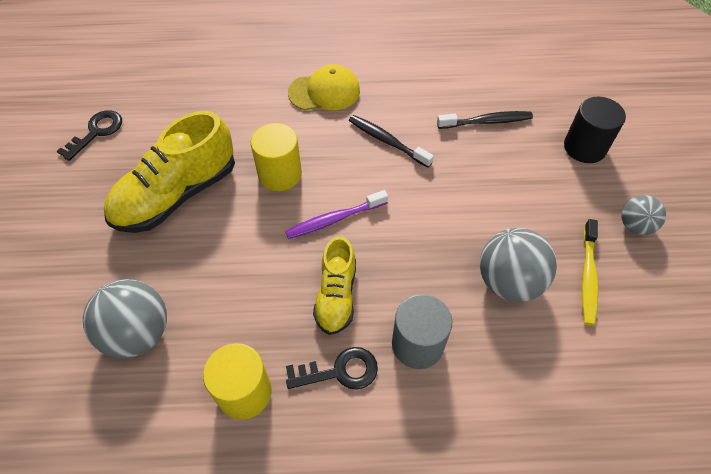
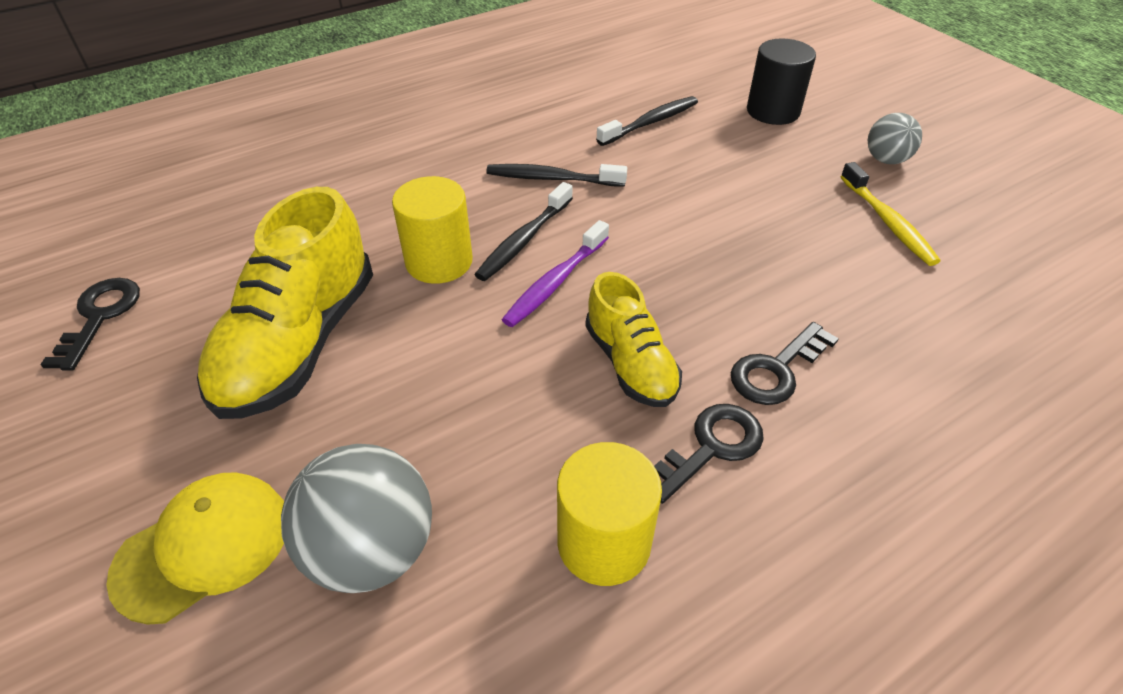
camera: 30 degrees left, 10 degrees down
yellow cap [288,64,360,110] -> yellow cap moved to [106,472,284,625]
grey cylinder [392,294,452,369] -> black key [731,322,839,405]
grey ball [480,228,557,302] -> none
none -> black toothbrush [474,182,573,281]

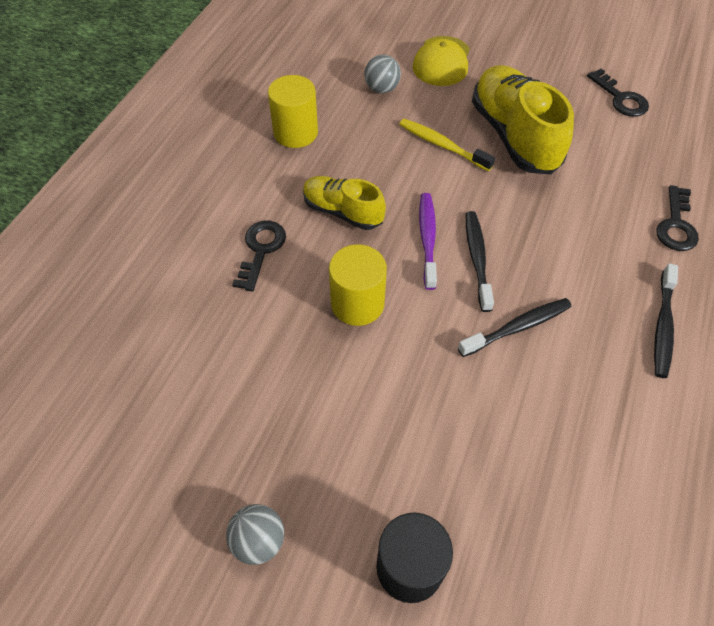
camera: 145 degrees right, 10 degrees up
grey ball [281,444,432,593] -> grey ball [364,54,401,93], size x0.59
yellow cylinder [392,176,473,284] -> yellow cylinder moved to [329,244,387,326]
black toothbrush [596,96,698,146] -> black toothbrush moved to [654,263,678,378]
black key [654,404,764,504] -> black key moved to [656,185,699,251]
yellow toothbrush [840,162,940,266] -> yellow toothbrush moved to [399,119,495,171]

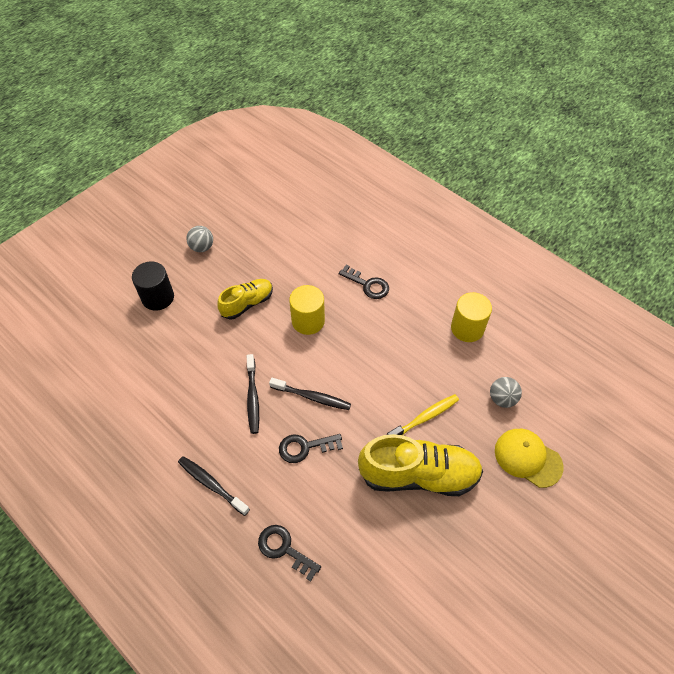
camera: 110 degrees right, 0 degrees up
yellow shoe [303,176,386,230] -> yellow shoe moved to [217,279,273,320]
purple toothbrush [419,193,437,290] -> none
black key [587,69,649,117] -> black key moved to [279,434,343,463]

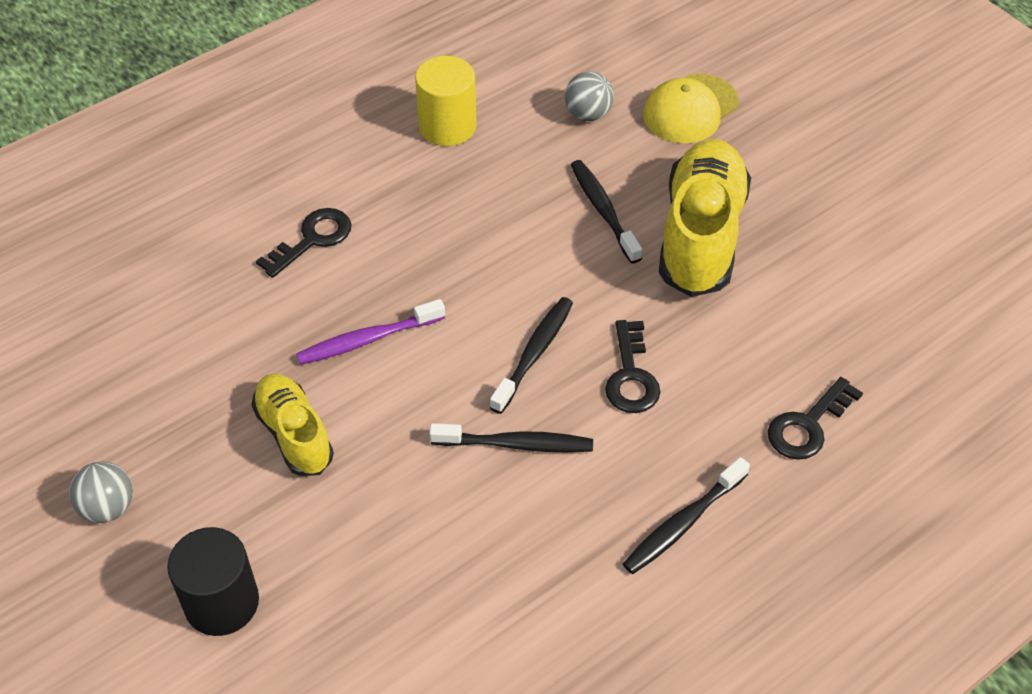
camera: 80 degrees left, 5 degrees down
yellow cylinder [289,285,325,335] -> purple toothbrush [296,299,445,365]
yellow toothbrush [387,394,459,435] -> black toothbrush [571,160,643,264]

